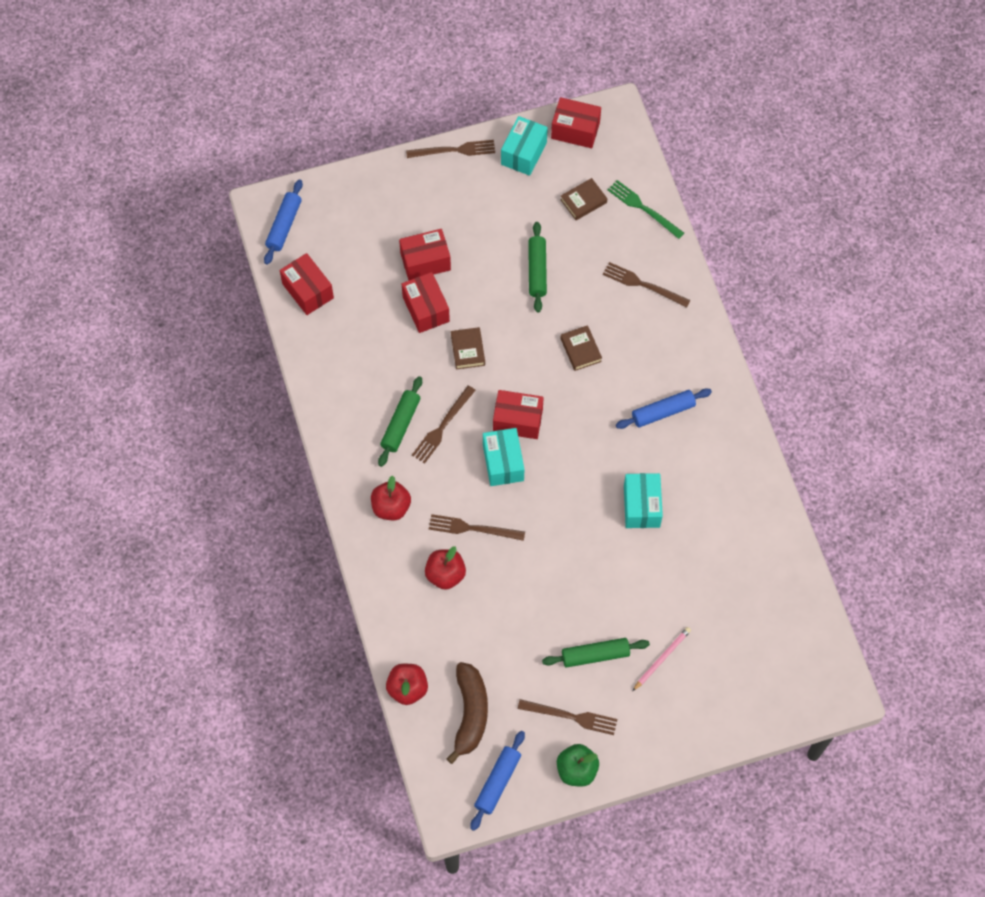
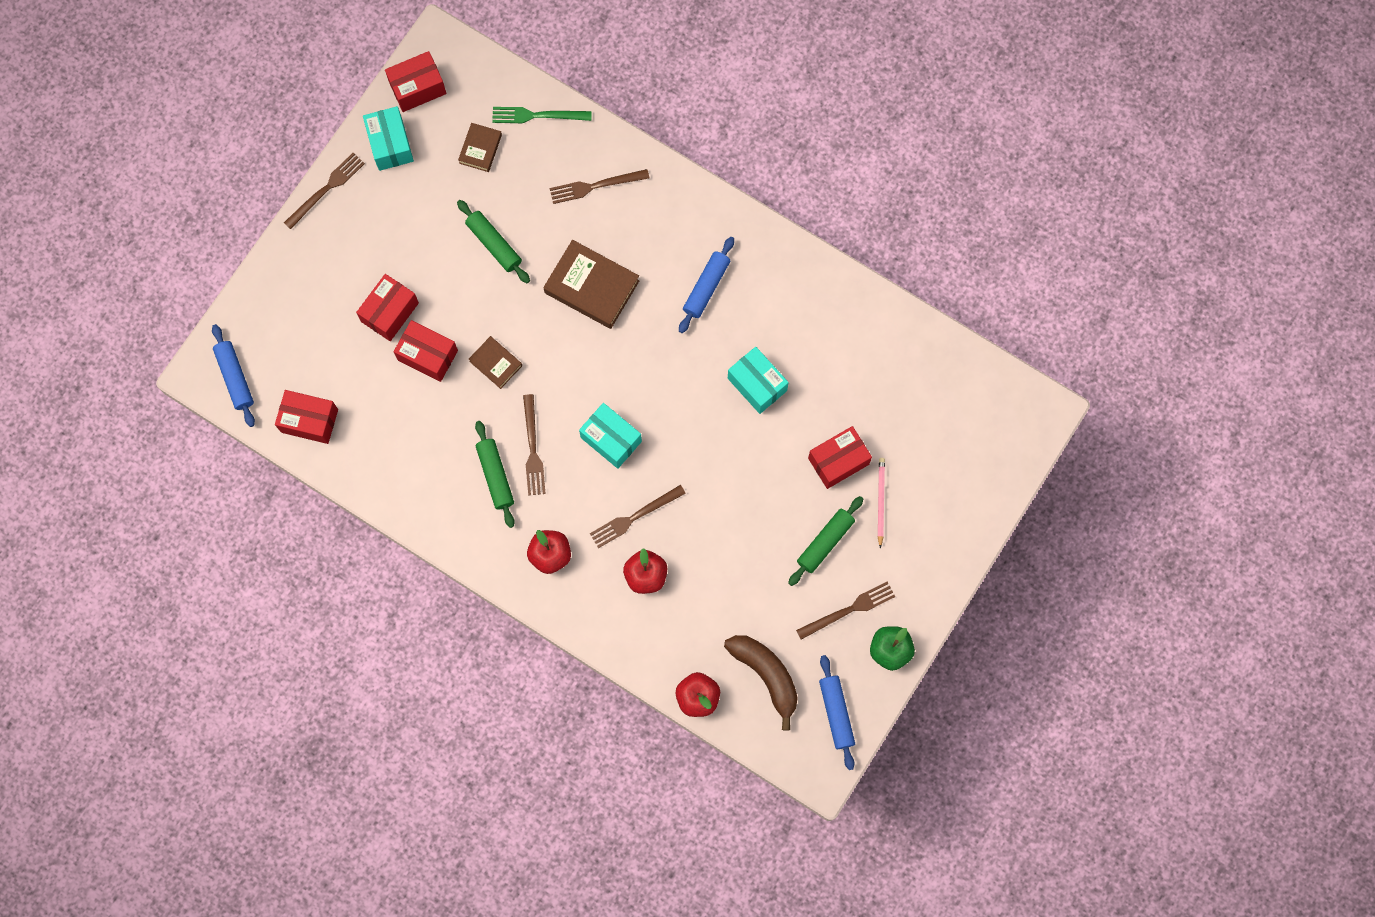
camera: 40 degrees left, 10 degrees up
red box [493,390,544,439] -> red box moved to [808,426,872,489]
brown book [560,325,602,371] -> brown book [543,240,639,329], size x1.81

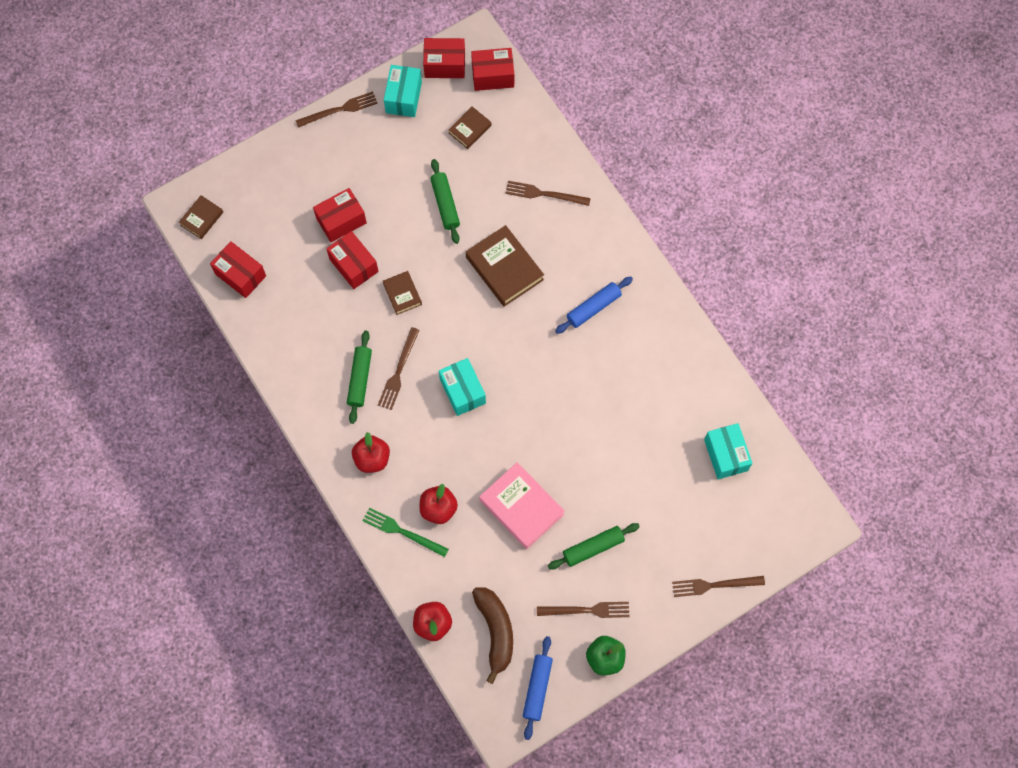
camera: 25 degrees right, 5 degrees down
blue rolling pin [212,324,255,427] -> brown book [179,195,223,239]
green fork [492,107,592,123] -> green fork moved to [363,507,449,557]
brown fork [590,485,686,548] -> brown fork moved to [672,576,765,597]
turquoise box [728,347,789,414] -> turquoise box moved to [704,423,752,479]
red box [808,426,872,489] -> red box moved to [471,48,514,91]
pink pencil [878,458,885,548] -> none
none -> pink book [479,462,565,549]

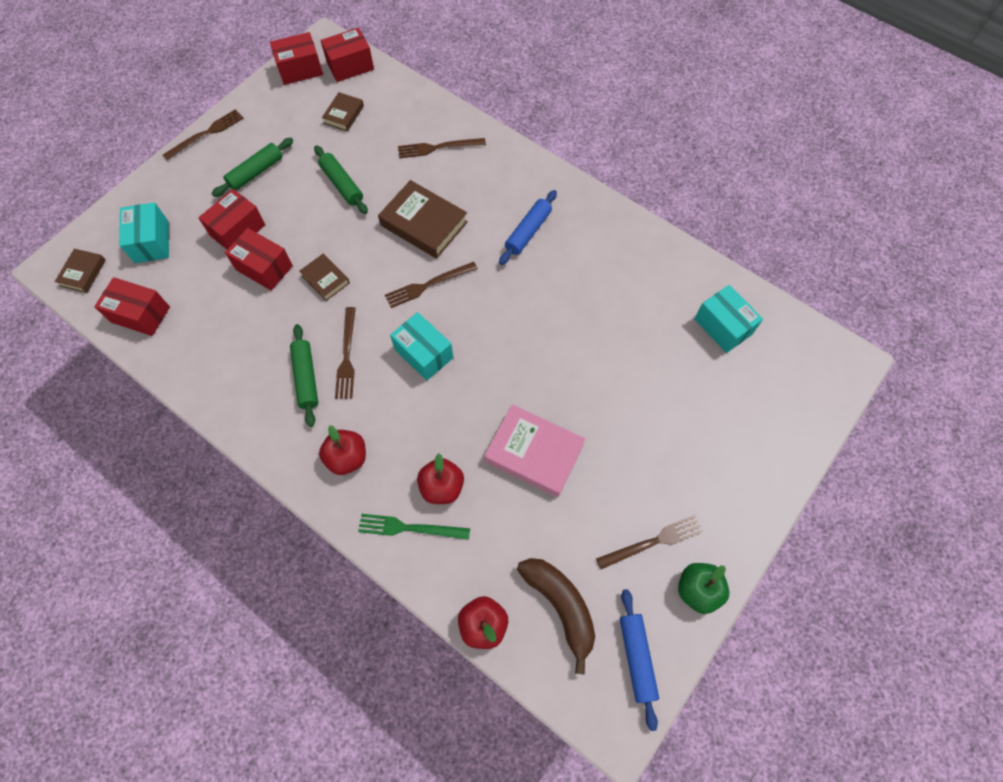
camera: 20 degrees left, 5 degrees down
turquoise box [384,65,422,117] -> turquoise box moved to [119,202,169,263]
green rolling pin [548,523,640,570] -> green rolling pin moved to [212,138,293,197]
brown fork [672,576,765,597] -> brown fork moved to [385,262,478,308]

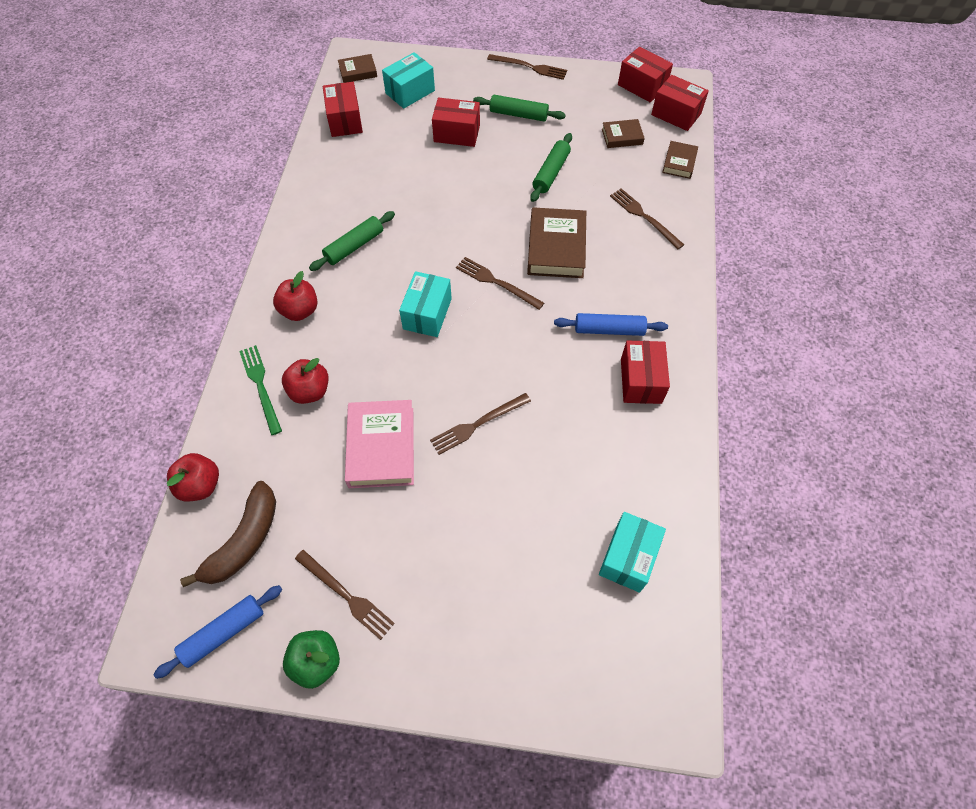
camera: 60 degrees right, 5 degrees down
red box [225,228,293,291] -> red box moved to [621,341,670,404]
brown book [299,254,350,301] -> brown book moved to [662,141,698,179]
brown fork [335,307,356,399] -> brown fork moved to [430,393,531,455]

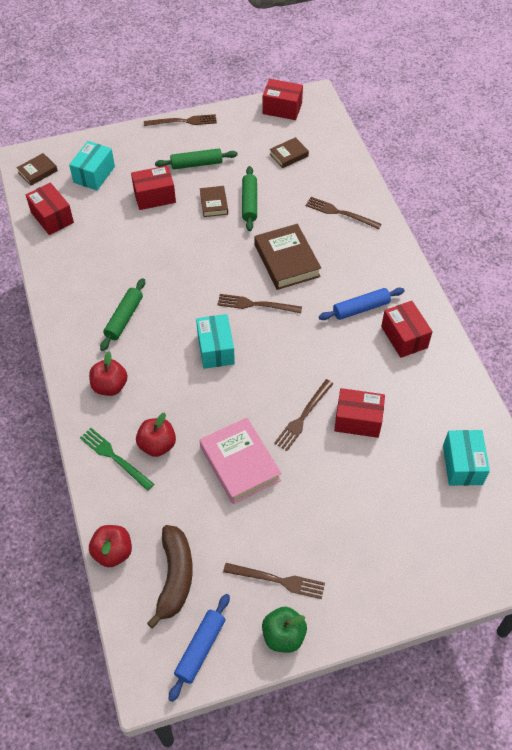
camera: 25 degrees left, 5 degrees down
red box [651,75,709,131] -> red box moved to [334,388,385,438]
brown book [662,141,698,179] -> brown book moved to [200,186,228,217]

